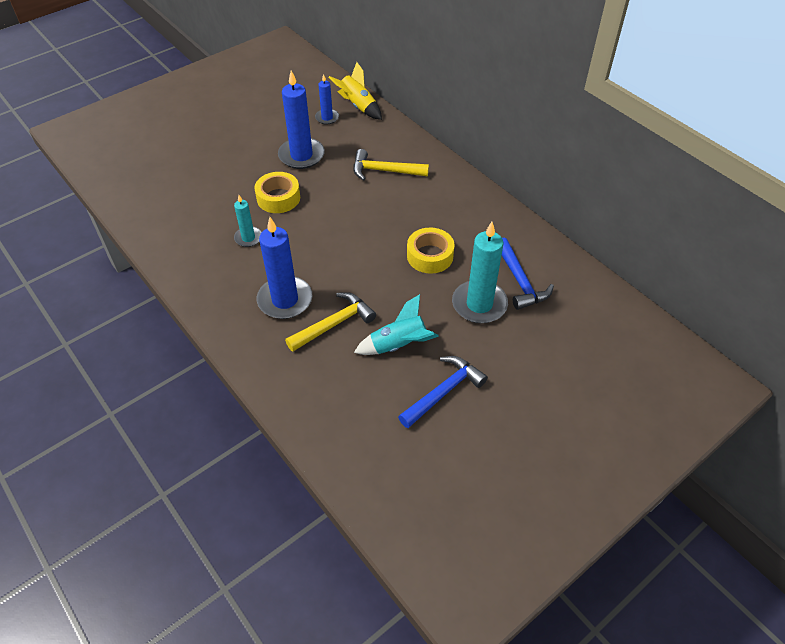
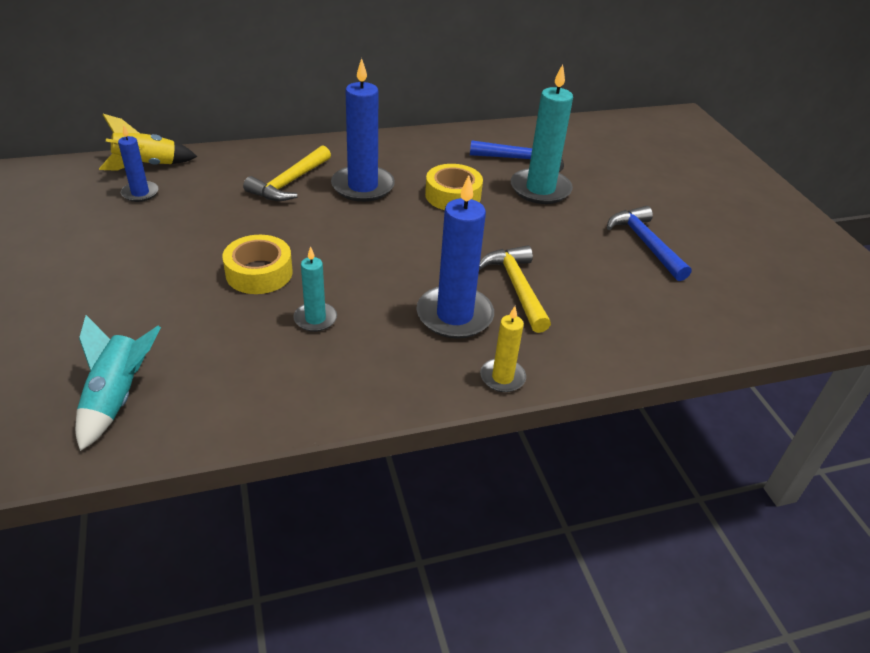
camera: 70 degrees left, 10 degrees down
blue candle [278,71,325,169] -> blue candle moved to [331,58,395,202]
turquoise rocket [354,294,439,355] -> turquoise rocket moved to [75,315,161,451]
none -> yellow candle [480,306,526,392]

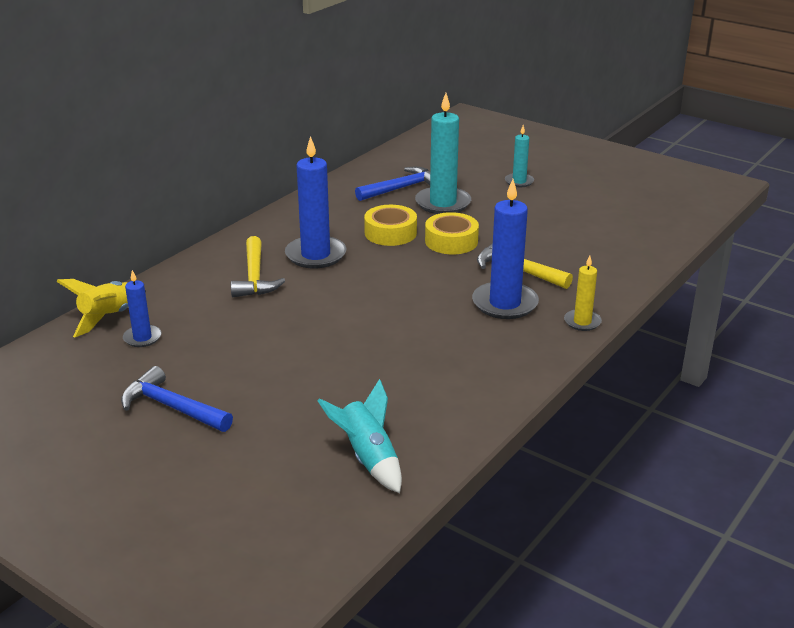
camera: 35 degrees left, 10 degrees down
yellow tape [222,235,293,294] -> yellow tape moved to [425,212,479,254]
turquoise candle [293,246,337,332] -> turquoise candle moved to [505,125,534,187]
blue hammer [607,206,691,281] -> blue hammer moved to [121,366,233,432]

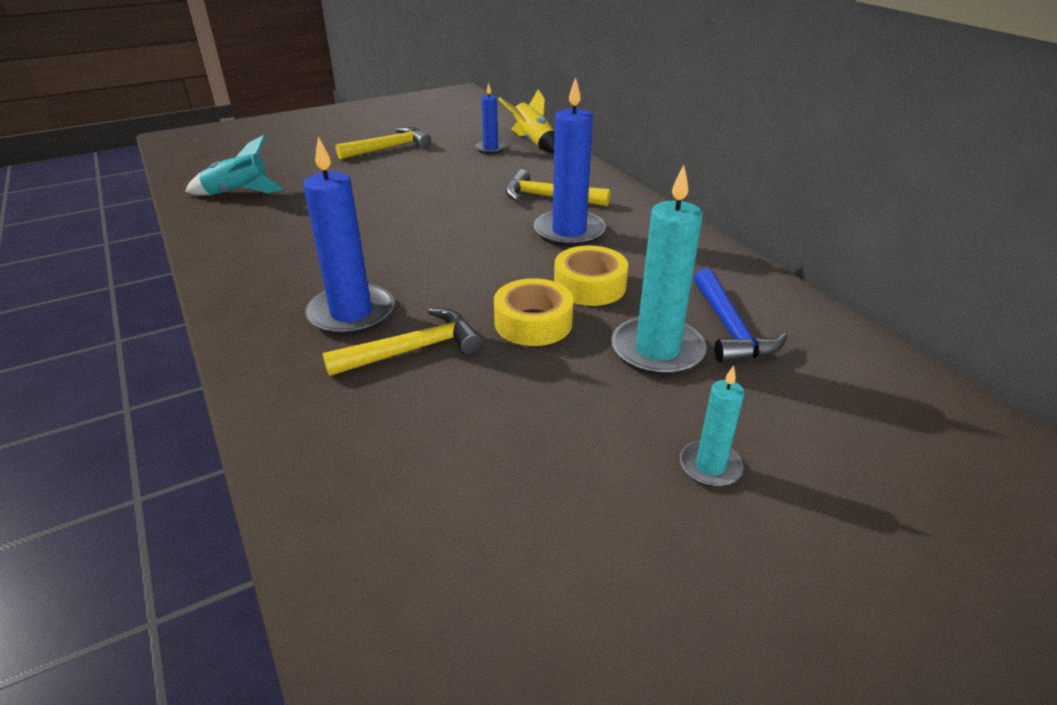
camera: 115 degrees right, 5 degrees up
blue hammer [121,366,233,432] -> yellow hammer [336,127,431,160]
yellow candle [564,255,602,331] -> none

